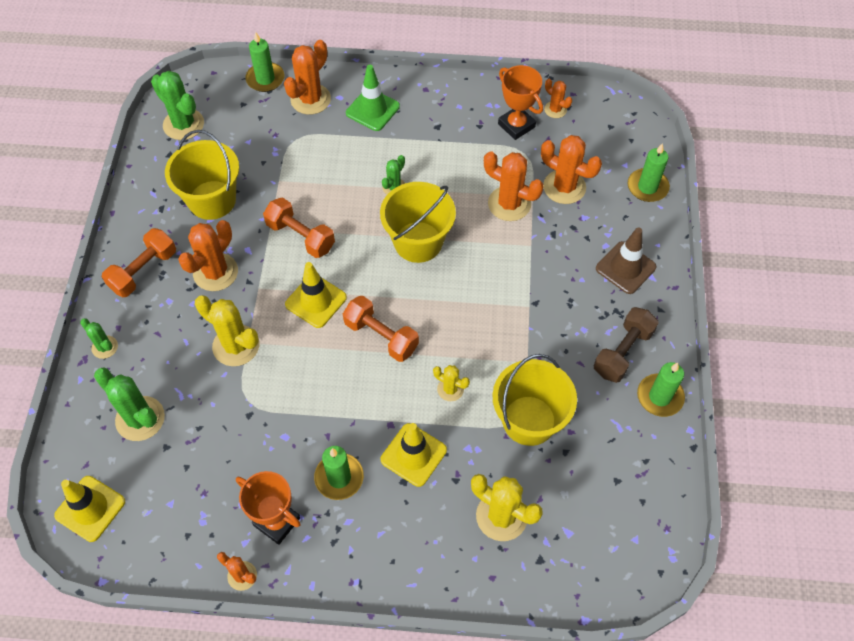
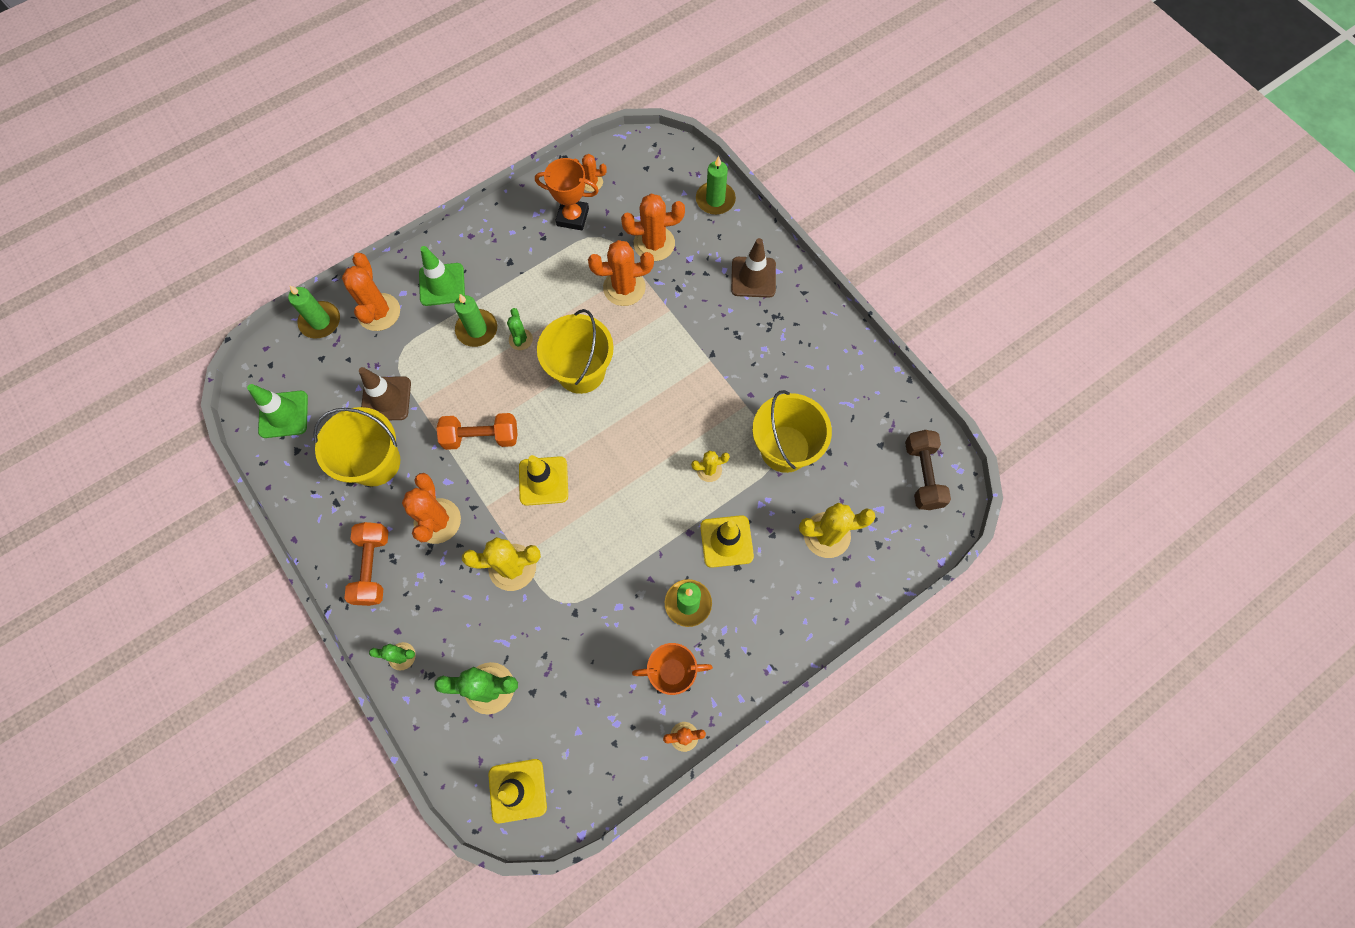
camera: 40 degrees left, 10 degrees up
green cactus [151,71,204,140] -> green traffic cone [247,384,308,438]
orange dumbbell [343,296,419,362] -> none
brown dumbbell [594,307,659,383] -> brown dumbbell moved to [905,430,951,510]
green candle [637,362,685,417] -> green candle moved to [454,294,497,347]
none -> brown traffic cone [359,367,411,420]

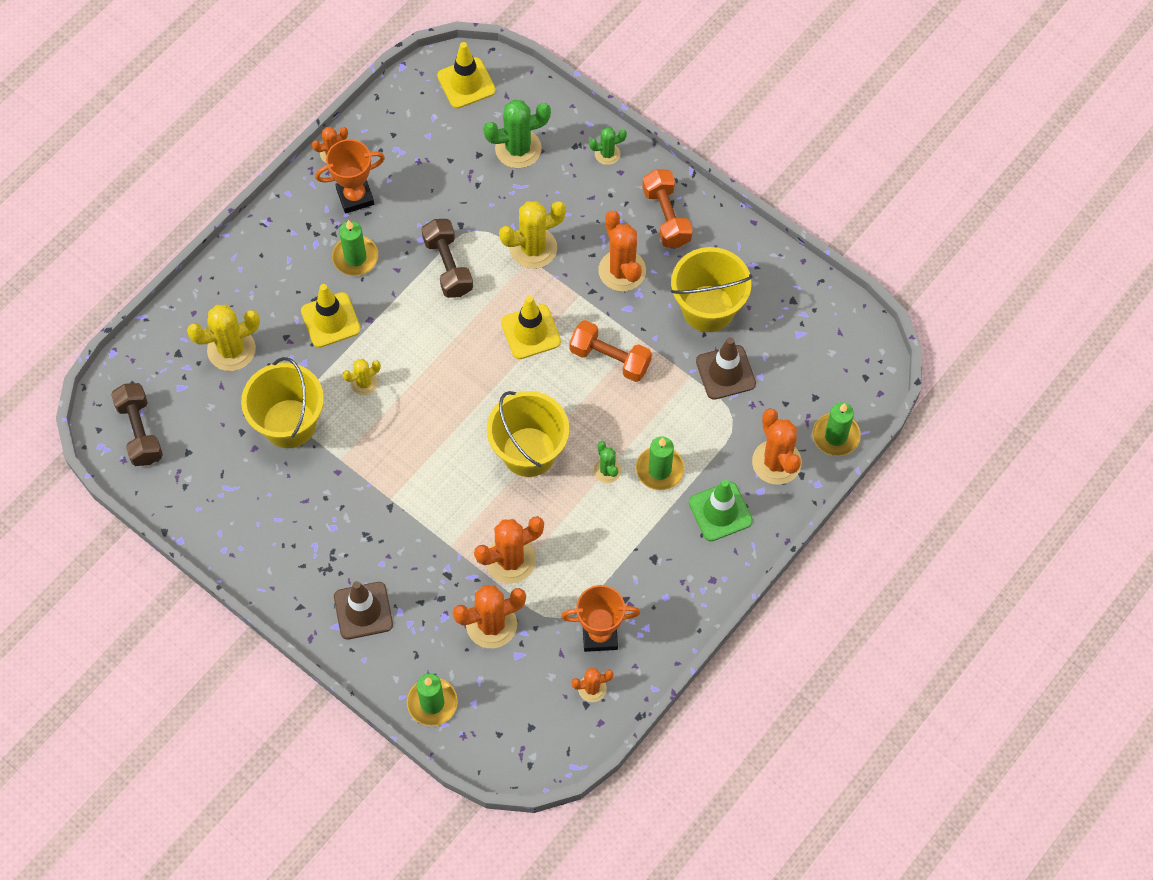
camera: 165 degrees right, 5 degrees down
green traffic cone [247,384,308,438] -> none
orange dumbbell [436,413,518,450] -> orange dumbbell turned 45 degrees clockwise [569,320,652,382]
none -> brown dumbbell [422,219,473,298]

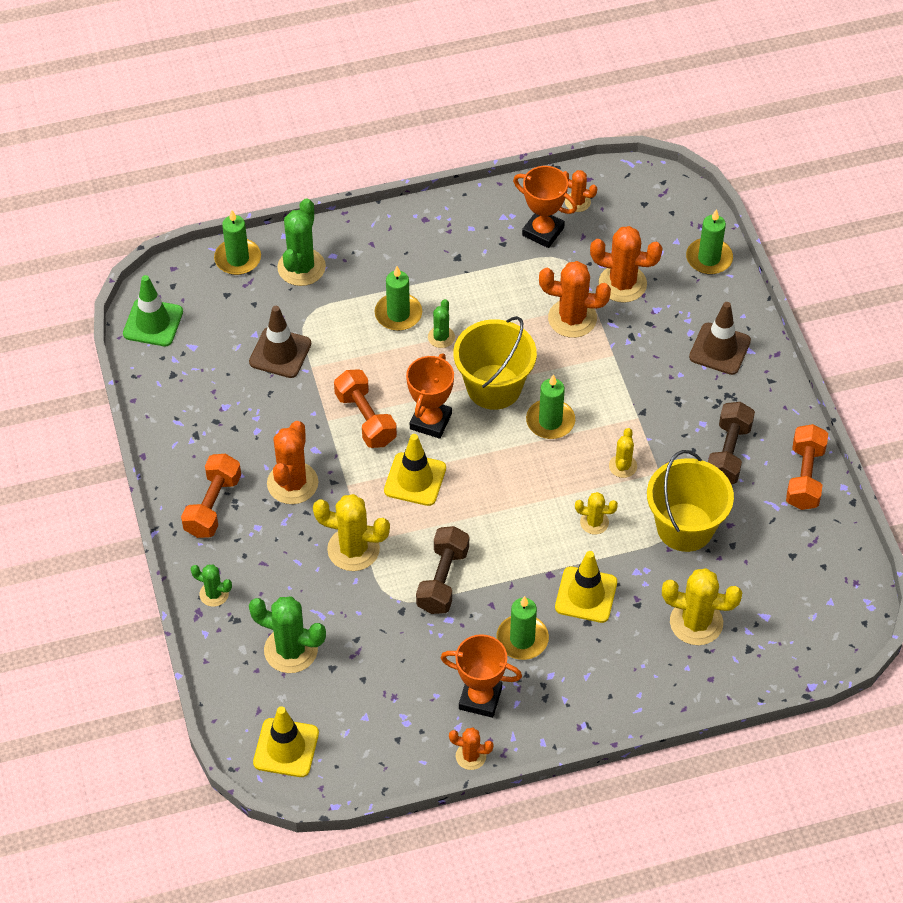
camera: 145 degrees left, 10 degrees down
brown dumbbell [111,383,163,466] -> brown dumbbell moved to [708,402,755,484]
yellow bucket [671,247,752,332] -> none
green traffic cone [689,480,753,541] -> green traffic cone moved to [123,275,183,346]
orange cactus [752,408,802,485] -> green cactus [277,198,326,286]
none -> orange trophy [406,353,454,439]
none -> green candle [526,374,575,439]
none -> yellow cactus [609,428,637,478]
none -> orange dumbbell [786,424,828,510]

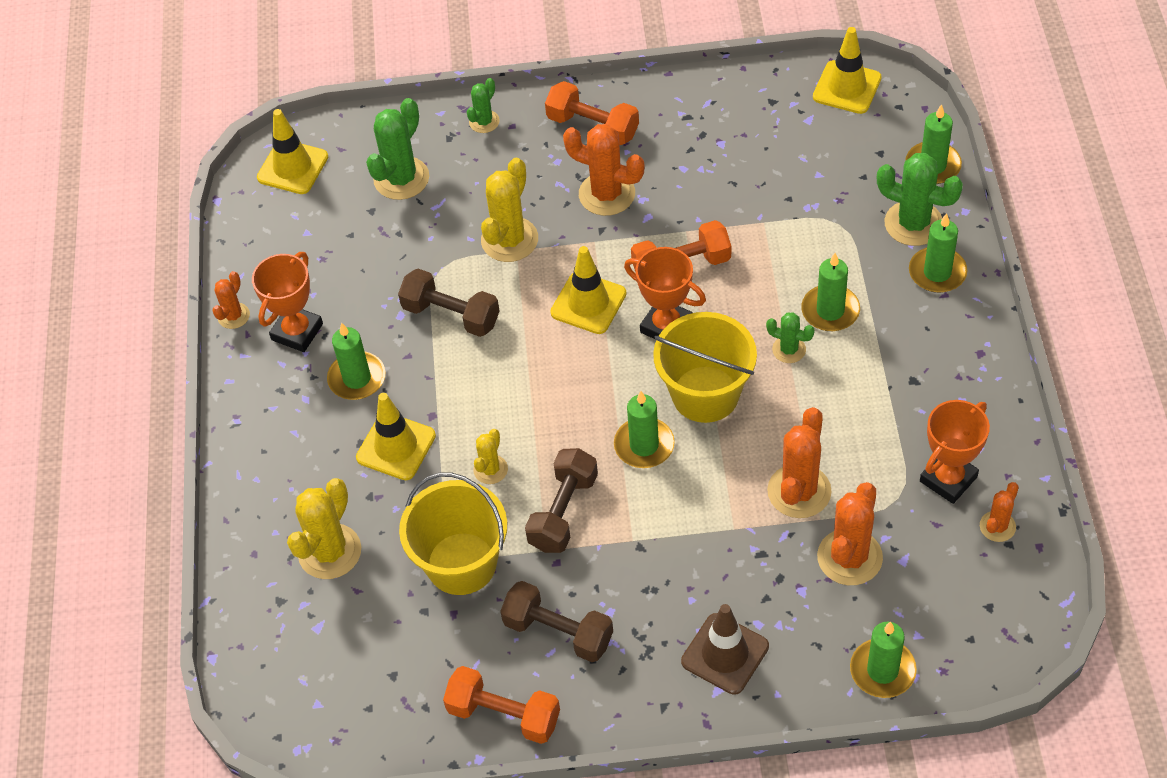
camera: 105 degrees right, 0 degrees up
green traffic cone [123,275,183,346] -> yellow traffic cone [813,27,882,114]
brown traffic cone [249,306,311,378] -> none
yellow cactus [609,428,637,478] -> brown dumbbell [525,448,598,553]
none -> green candle [909,213,968,293]

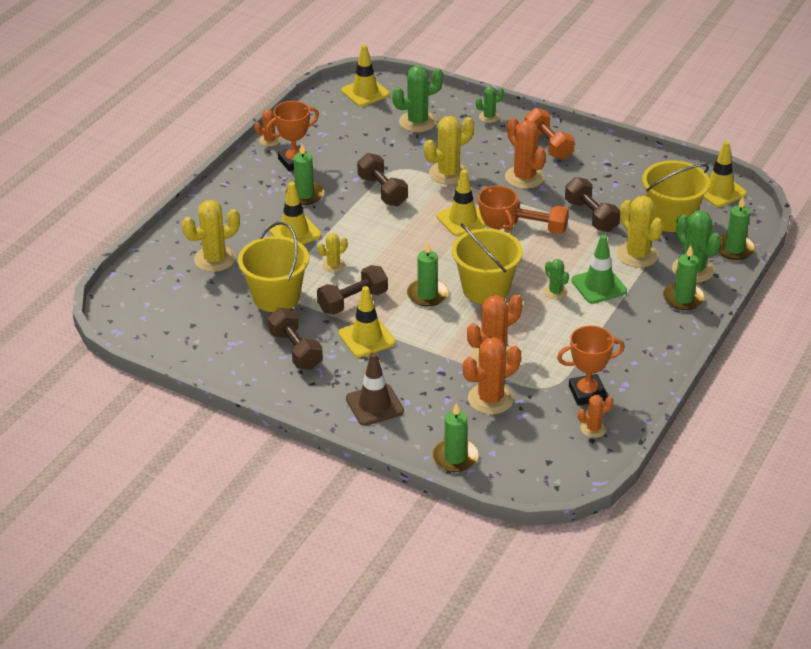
camera: 30 degrees right, 15 degrees down
orange dumbbell [443,666,560,744] -> none
green candle [801,253,860,331] -> green traffic cone [571,235,627,304]
none -> yellow traffic cone [339,286,396,358]
none -> brown dumbbell [565,177,620,232]
none -> yellow cactus [617,196,664,268]
none -> yellow bucket [642,160,710,232]

